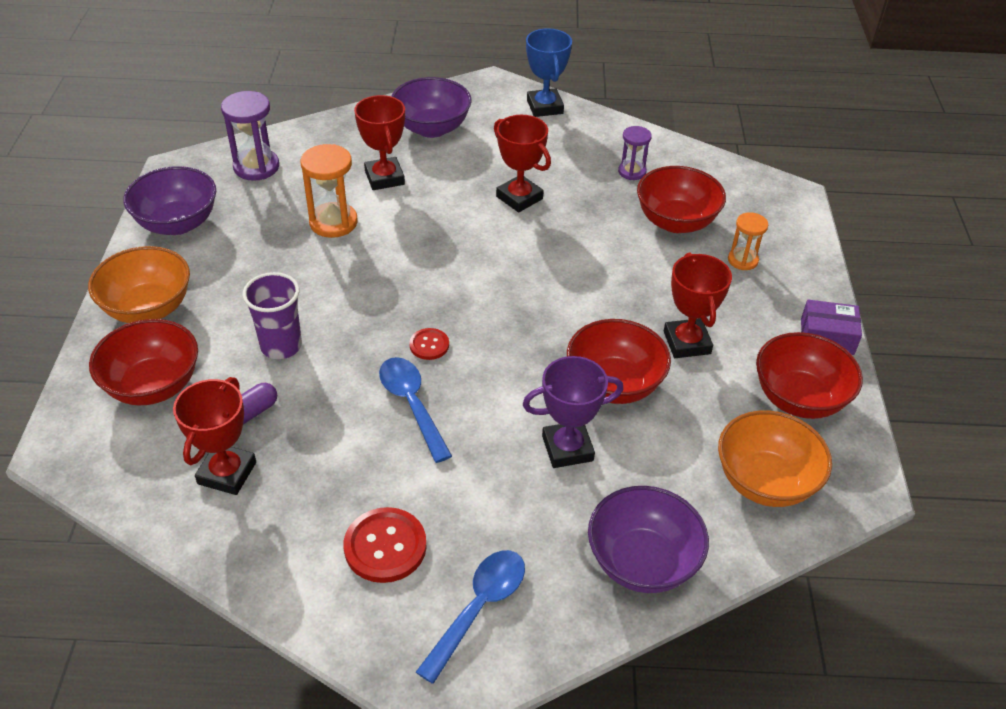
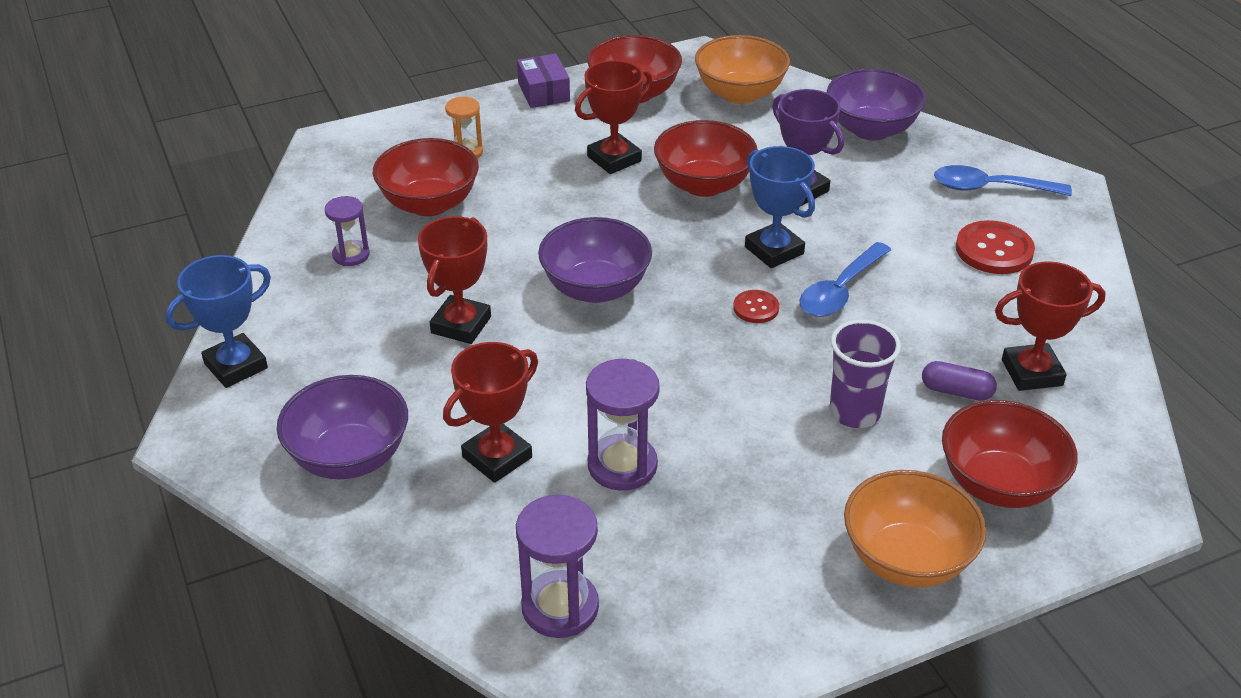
camera: 115 degrees left, 5 degrees down
purple bowl [123,166,216,235] -> purple bowl moved to [538,217,652,303]
orange hourglass [301,144,358,238] -> purple hourglass [586,359,660,491]
none -> blue trophy [745,146,815,268]

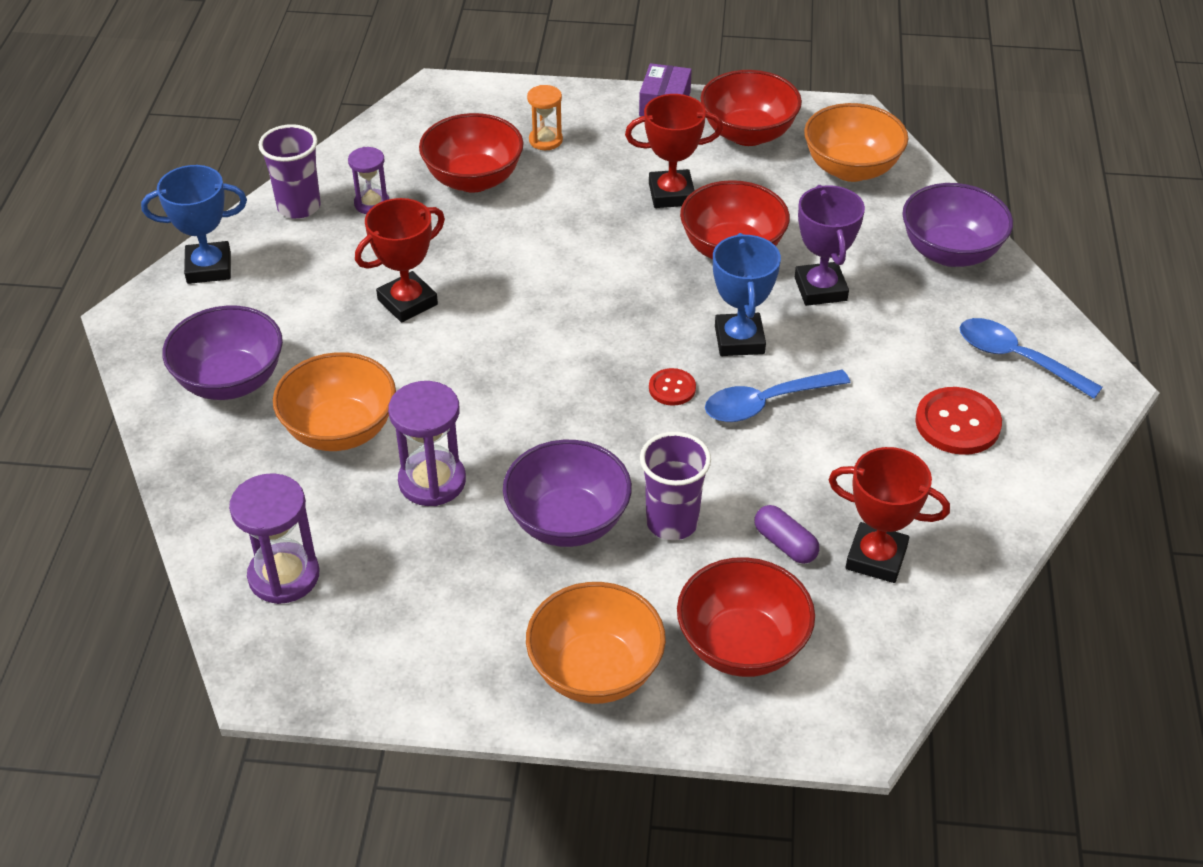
camera: 30 degrees right, 5 degrees up
red trophy [443,342,538,483] -> orange bowl [273,352,396,451]
purple bowl [538,217,652,303] -> purple bowl moved to [503,440,632,547]
none -> purple cup [258,124,321,219]

